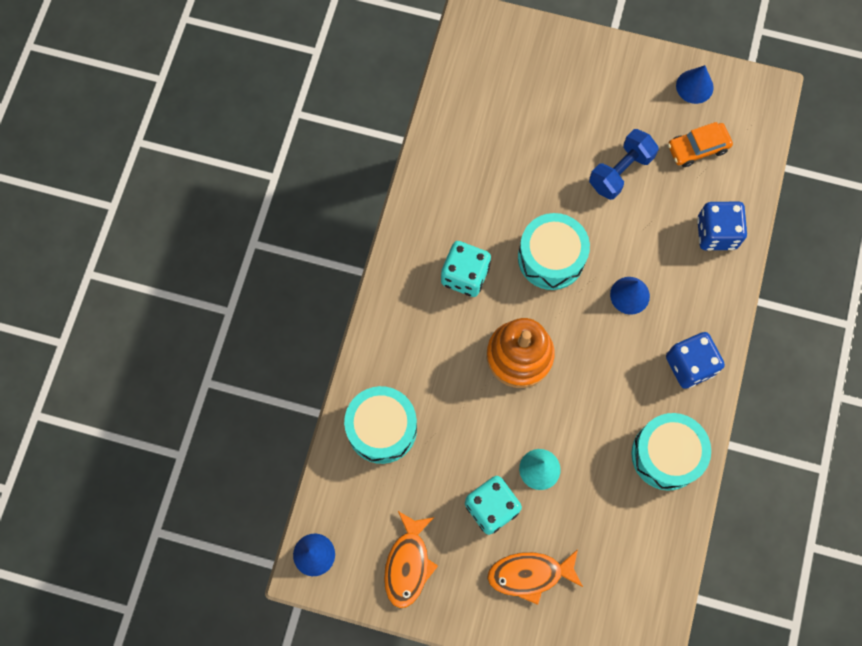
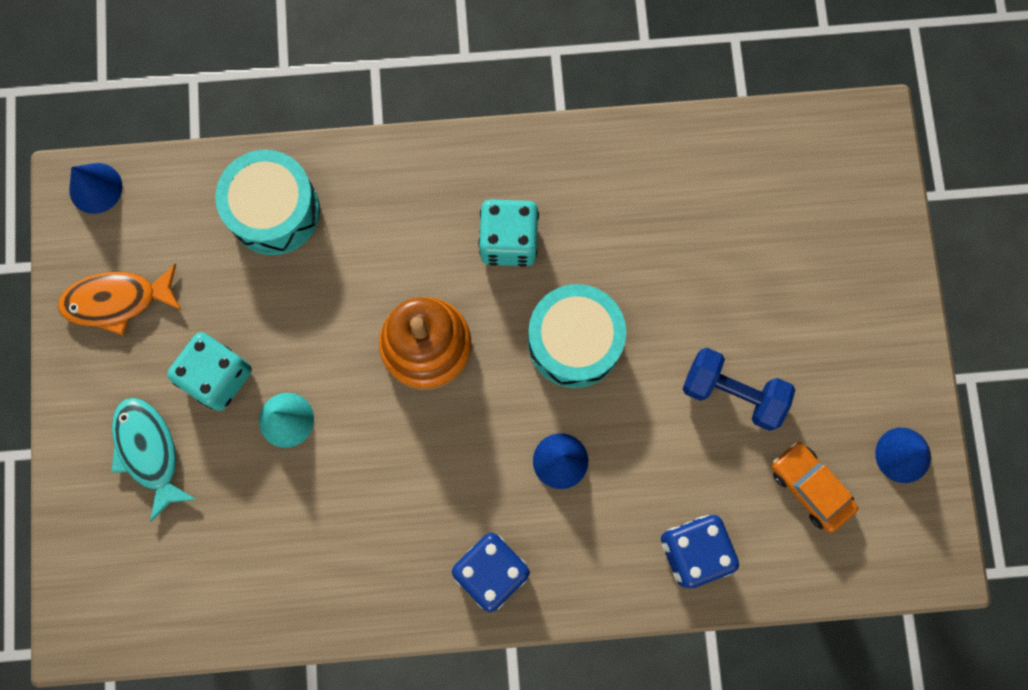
camera: 70 degrees right, 5 degrees up
orange fish [487,549,583,605] -> turquoise fish [111,398,197,522]
turquoise drum [631,413,711,491] -> none

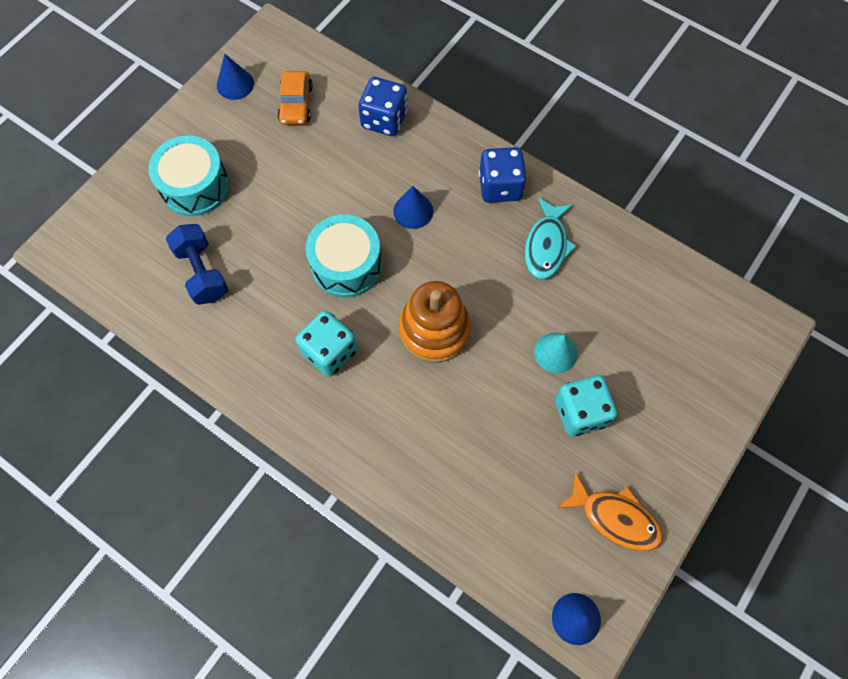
camera: 140 degrees left, 10 degrees down
turquoise fish [111,398,197,522] -> turquoise fish moved to [524,197,577,279]
turquoise drum [215,150,320,255] -> turquoise drum moved to [148,136,229,216]
blue dumbbell [683,348,795,431] -> blue dumbbell moved to [166,224,228,305]

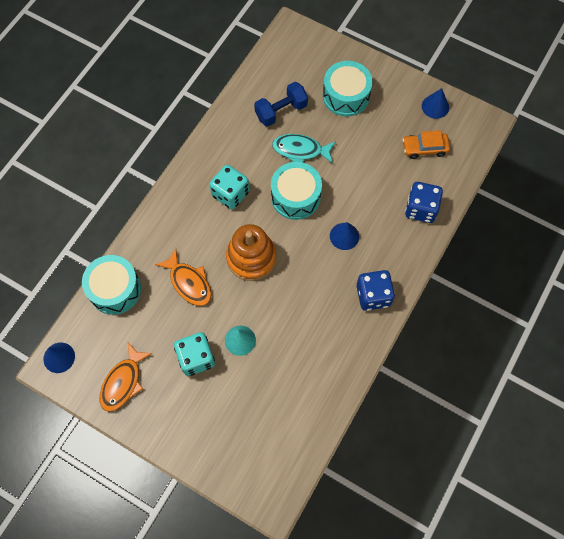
camera: 85 degrees right, 0 degrees up
turquoise fish [524,197,577,279] -> turquoise fish moved to [272,134,336,164]
none -> turquoise drum [82,255,141,315]
none -> orange fish [155,249,211,306]

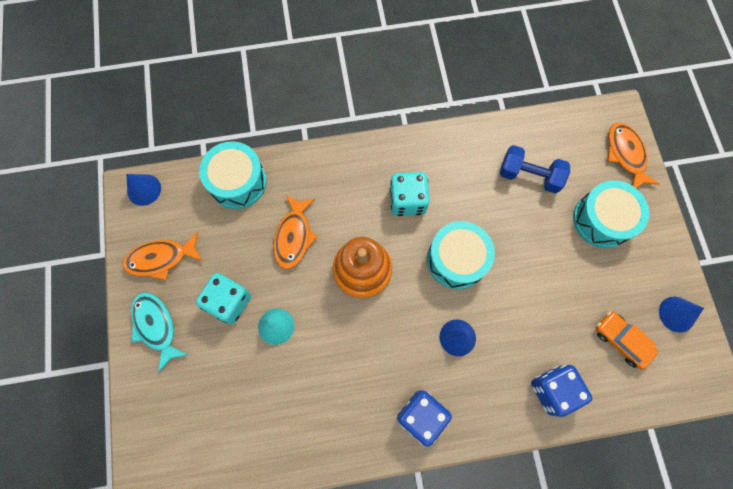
camera: 50 degrees right, 5 degrees up
turquoise fish [272,134,336,164] -> turquoise fish moved to [131,292,188,373]
none -> orange fish [608,123,659,188]

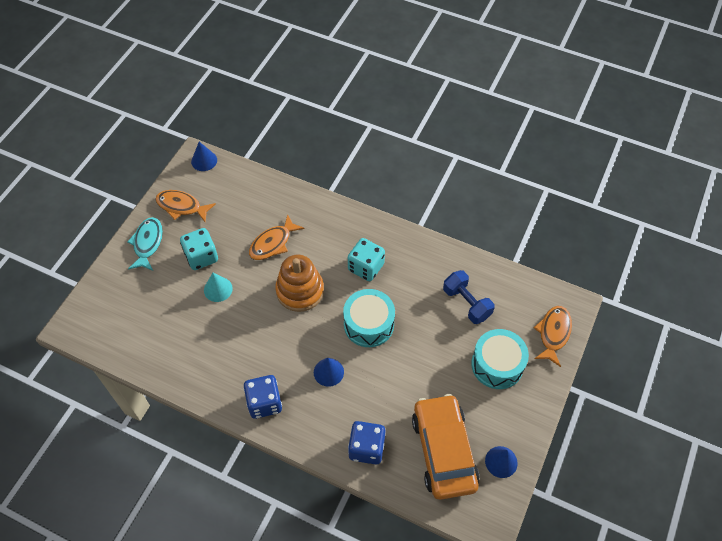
camera: 35 degrees right, 15 degrees down
turquoise drum [199,141,267,209] -> none
orange car [596,311,658,370] -> orange car [412,394,479,500], size x1.94

